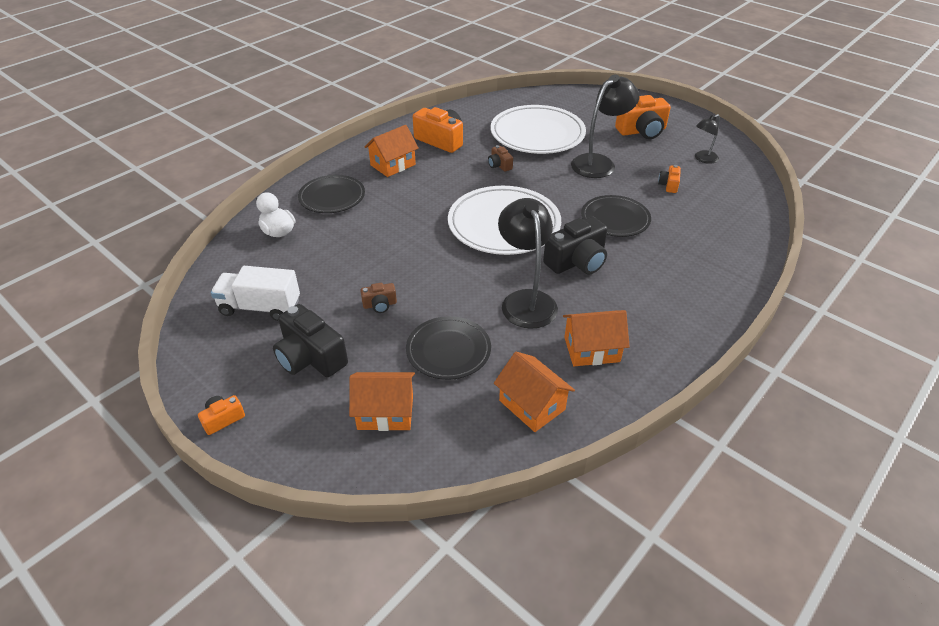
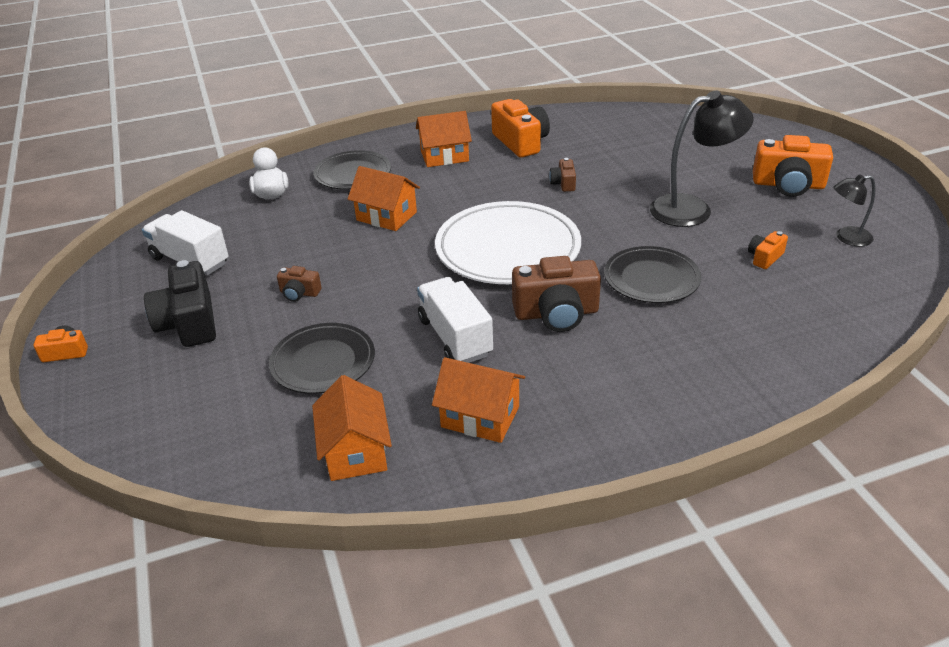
camera: 30 degrees right, 5 degrees down
orange house [349,372,415,431] -> orange house moved to [348,166,420,231]
white plate [491,105,586,154] -> none
black lamp [498,198,558,329] -> white truck [417,277,493,363]
black camera [543,216,608,274] -> brown camera [512,256,601,332]

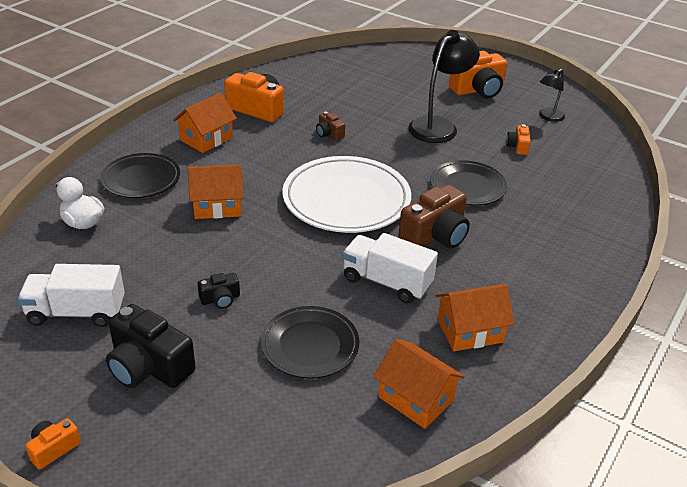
camera: 40 degrees left, 0 degrees up
brown camera [277,266,322,302] -> black camera [198,273,240,309]

